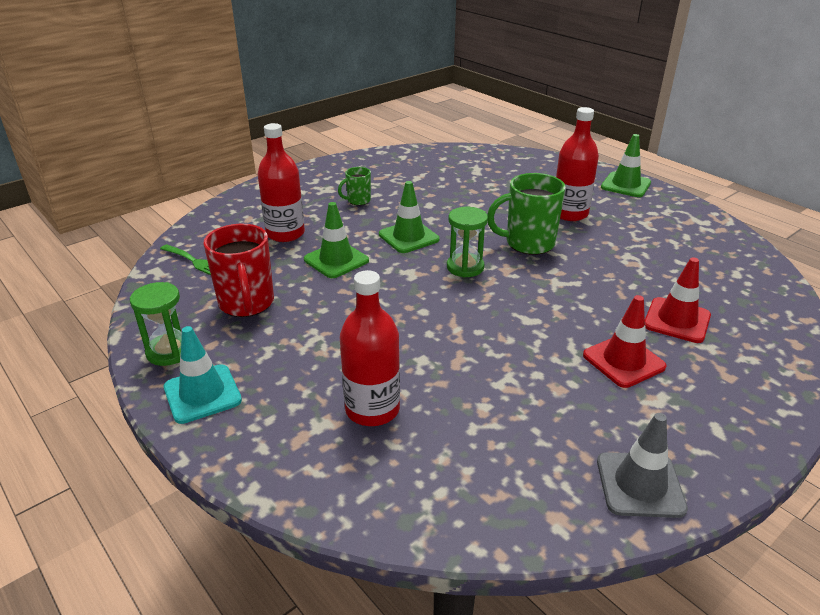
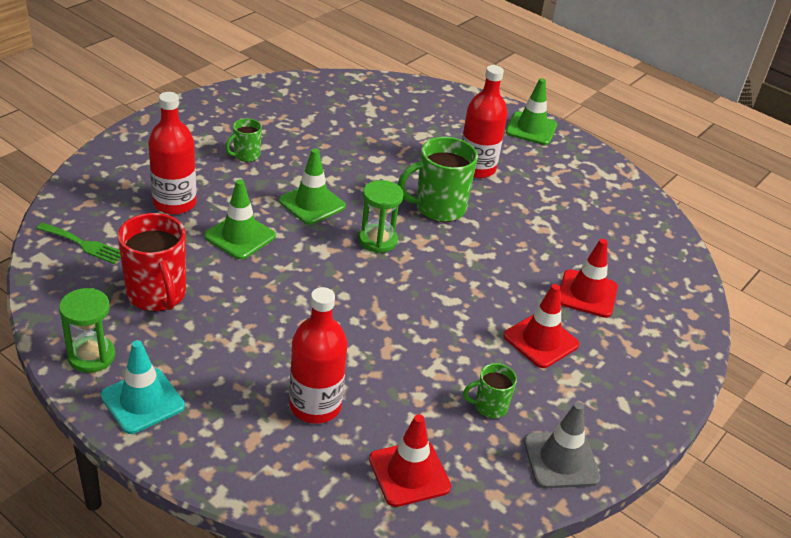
camera: 15 degrees left, 5 degrees up
none -> red traffic cone [369,414,451,507]
none -> green mug [463,363,517,419]

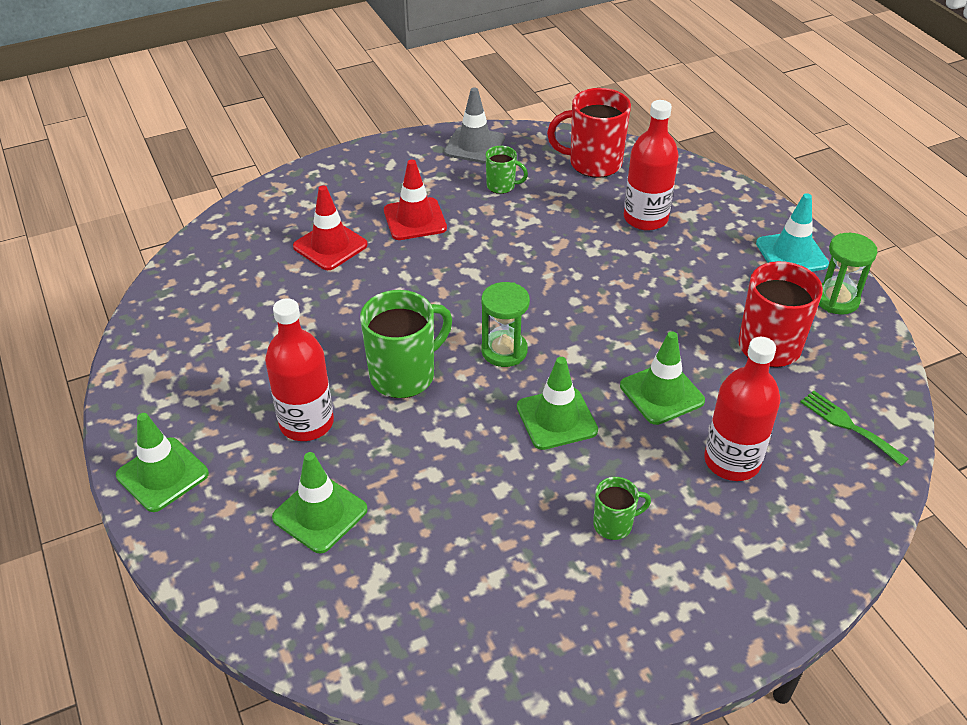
camera: 150 degrees left, 5 degrees up
red traffic cone [369,414,451,507] -> red mug [547,88,631,178]
green mug [397,137,478,222] -> green mug turned 45 degrees counterclockwise [360,290,452,398]
none -> green traffic cone [272,452,368,553]

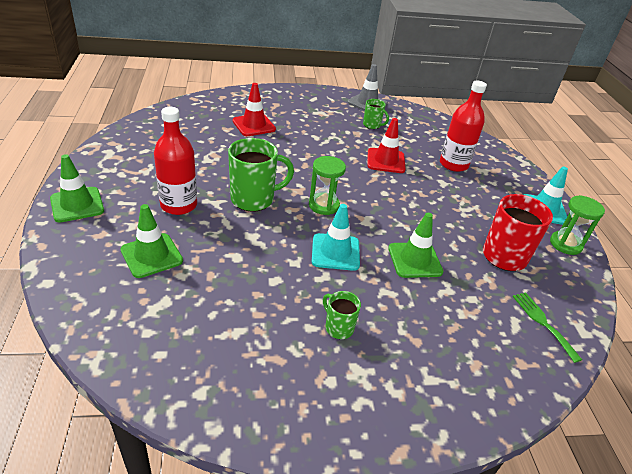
camera: 15 degrees right, 5 degrees down
red traffic cone [384,160,447,240] -> red traffic cone moved to [367,118,406,173]
green traffic cone [517,357,598,450] -> turquoise traffic cone [312,204,360,271]
red mug [547,88,631,178] -> none
green mug [593,477,651,540] -> green mug turned 135 degrees counterclockwise [323,291,361,339]
red bottle [704,337,780,481] -> none

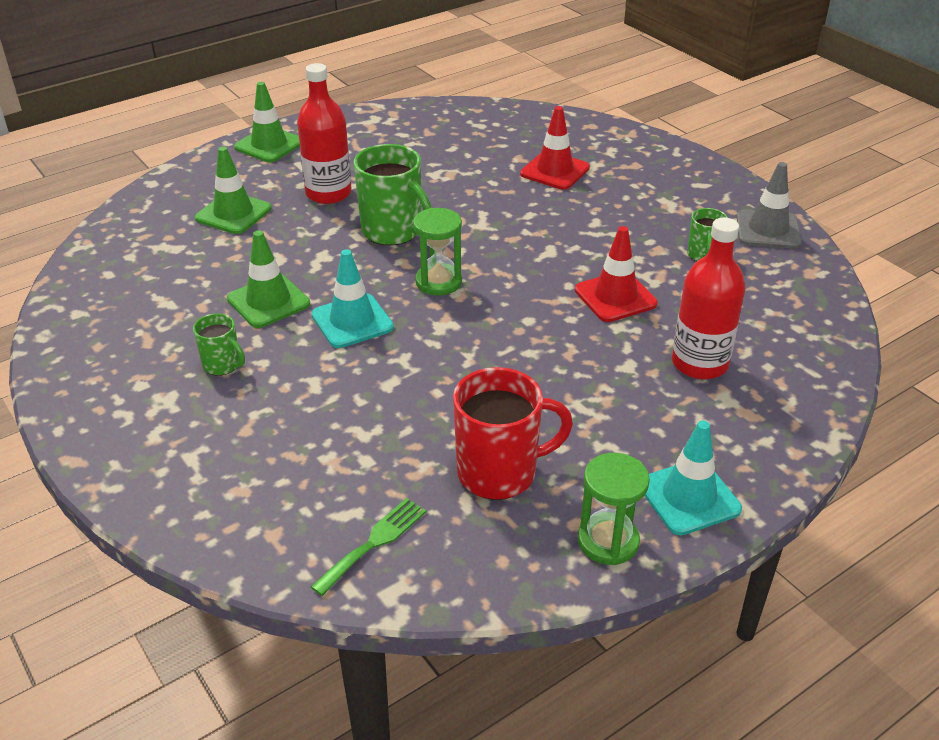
camera: 65 degrees right, 0 degrees up
green mug [323,291,361,339] -> green mug turned 105 degrees clockwise [193,313,245,376]
green traffic cone [388,213,443,278] -> green traffic cone moved to [227,230,310,328]

